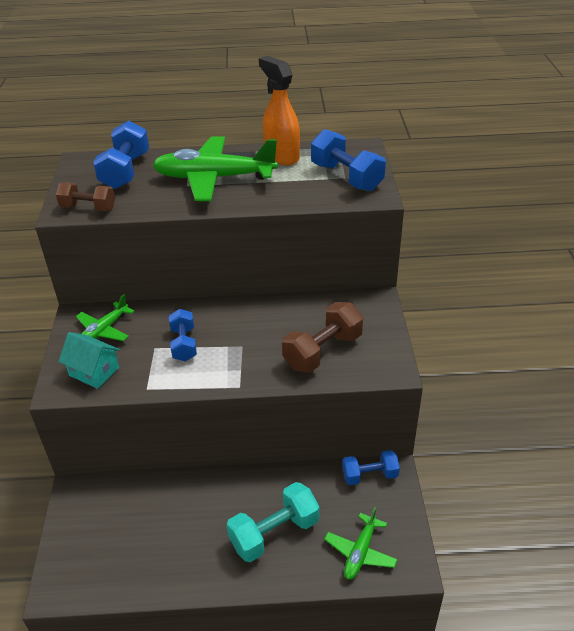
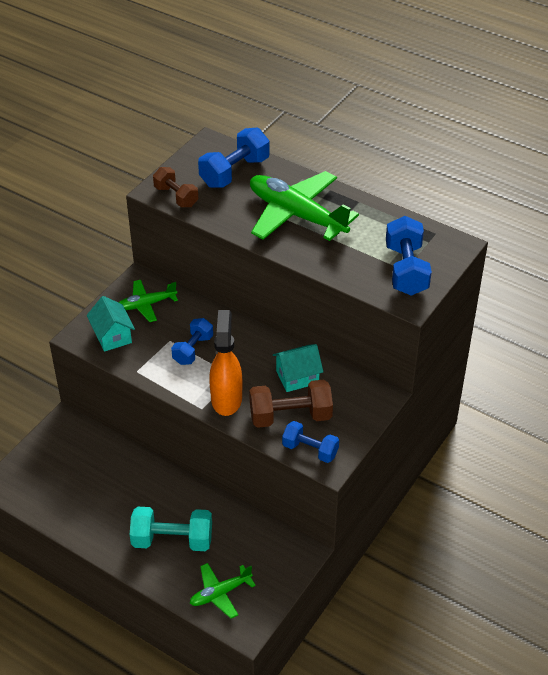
camera: 35 degrees right, 5 degrees up
orange spray bottle [259,56,300,165] -> orange spray bottle moved to [209,310,242,416]
blue dumbbell [342,450,400,485] -> blue dumbbell moved to [282,421,339,463]
none -> turquoise house [273,344,323,392]

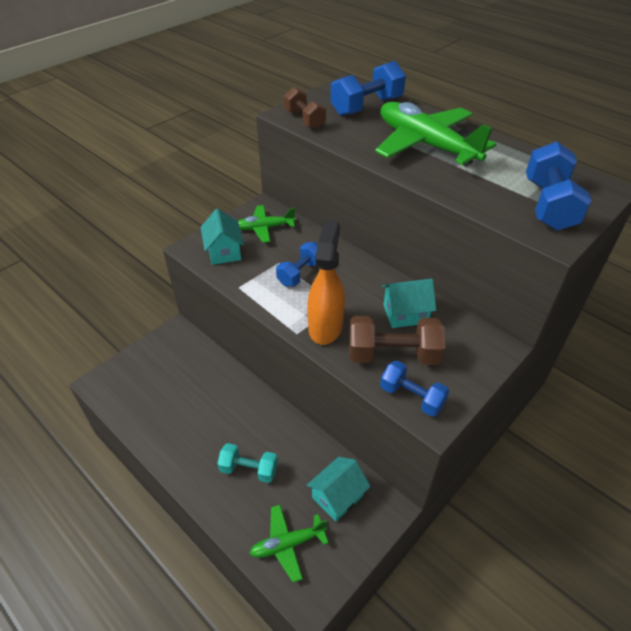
camera: 10 degrees right, 0 degrees up
turquoise dumbbell [130,507,212,551] -> turquoise dumbbell [217,443,278,483], size x0.65
none -> turquoise house [307,457,371,521]

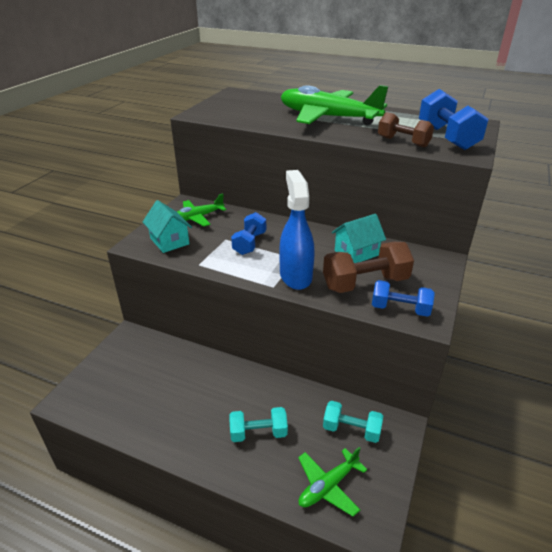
camera: 20 degrees left, 10 degrees down
brown dumbbell [284,87,326,129] -> brown dumbbell moved to [378,112,434,147]
orange spray bottle [307,220,345,345] -> blue spray bottle [279,170,314,290]
turquoise house [307,457,371,521] -> turquoise dumbbell [323,401,383,443]
blue dumbbell [330,61,406,116] -> none

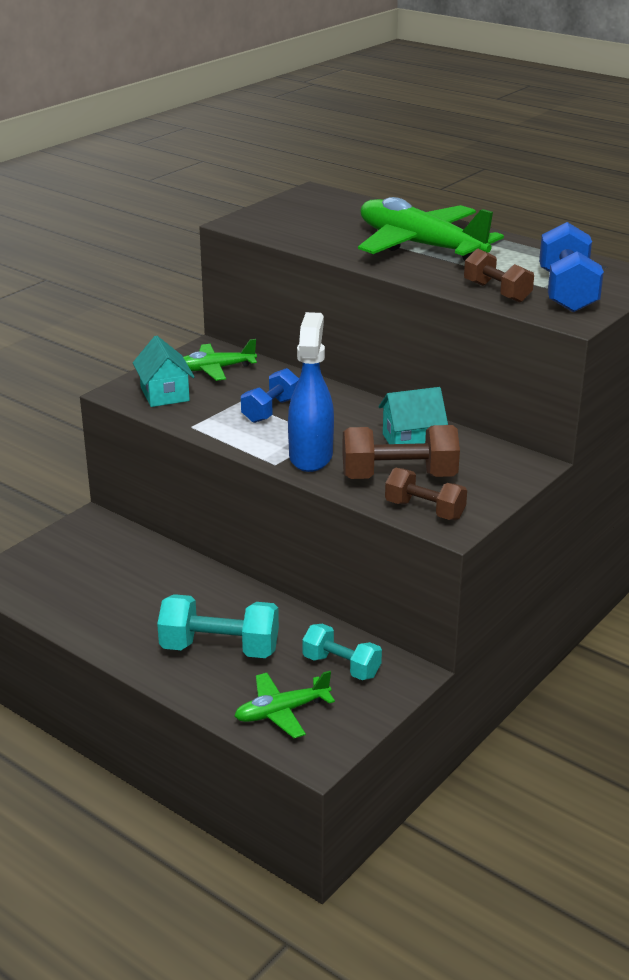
camera: 15 degrees right, 5 degrees down
turquoise dumbbell [229,407,288,442] -> turquoise dumbbell [157,594,279,658], size x1.53
blue dumbbell [372,280,435,317] -> brown dumbbell [385,468,467,520]

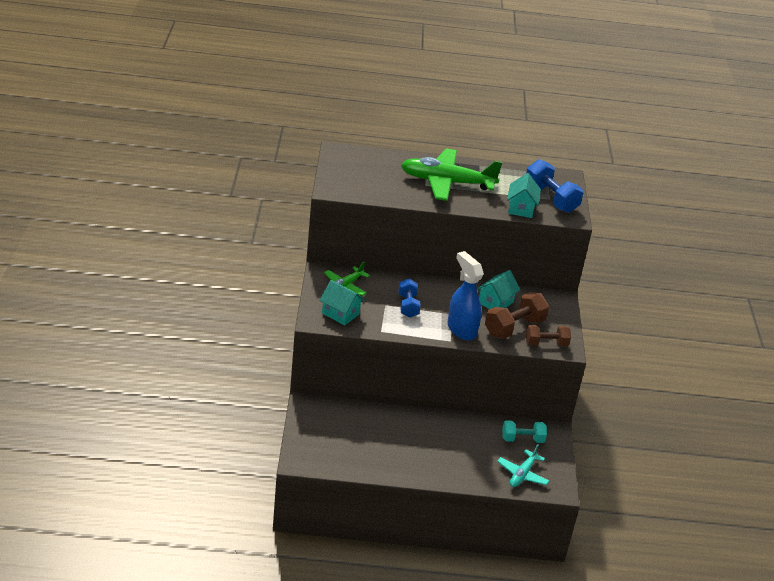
camera: 40 degrees left, 5 degrees up
turquoise dumbbell [157,594,279,658] -> none
green plane [234,671,335,738] -> turquoise plane [497,444,549,487]
brown dumbbell [464,249,534,303] -> turquoise house [507,173,541,218]

